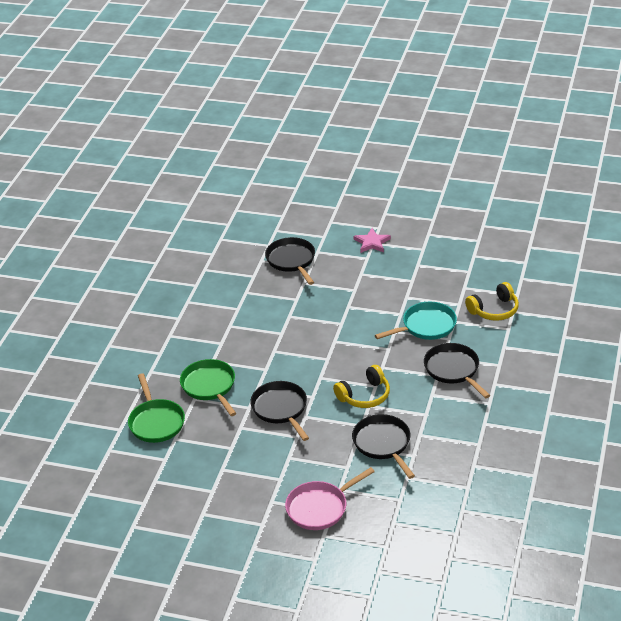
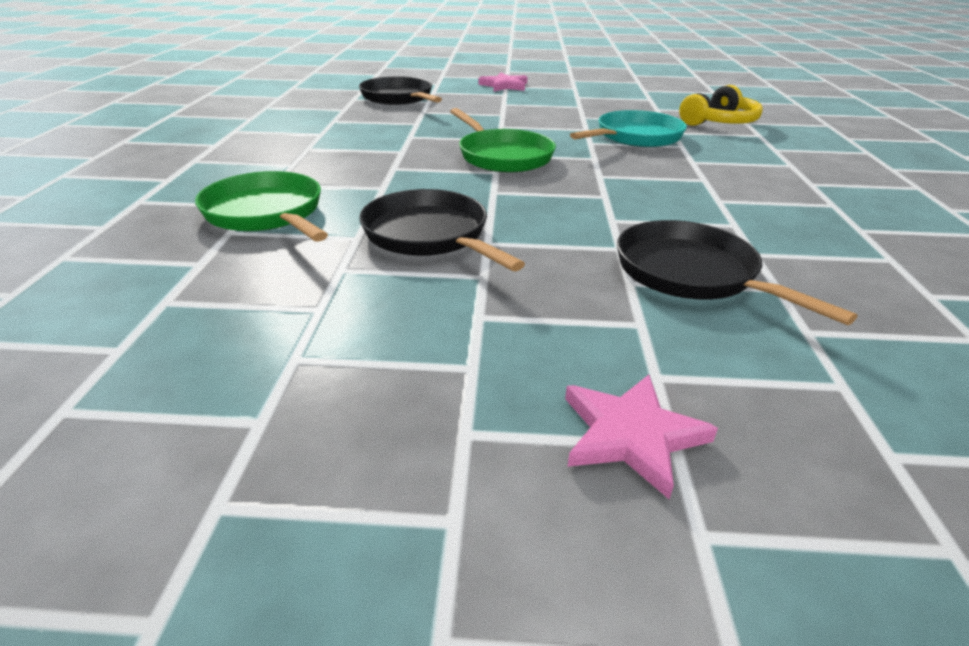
camera: 15 degrees left, 5 degrees down
green pan [128,373,185,443] -> green pan moved to [450,108,556,173]
pink pan [285,467,375,530] -> pink star [565,375,718,500]
yellow headphones [333,365,390,408] -> none
black pan [424,343,490,398] -> none

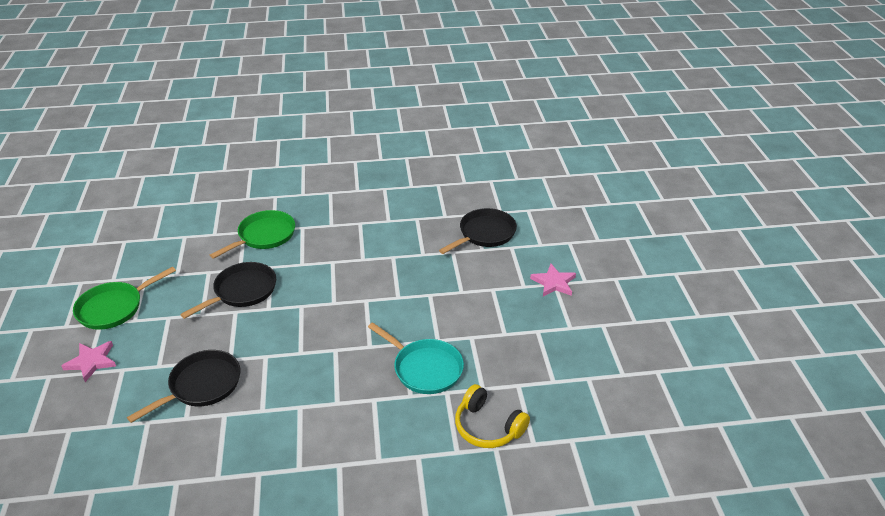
camera: 80 degrees right, 5 degrees up
green pan [450,108,556,173] -> green pan moved to [73,266,176,330]

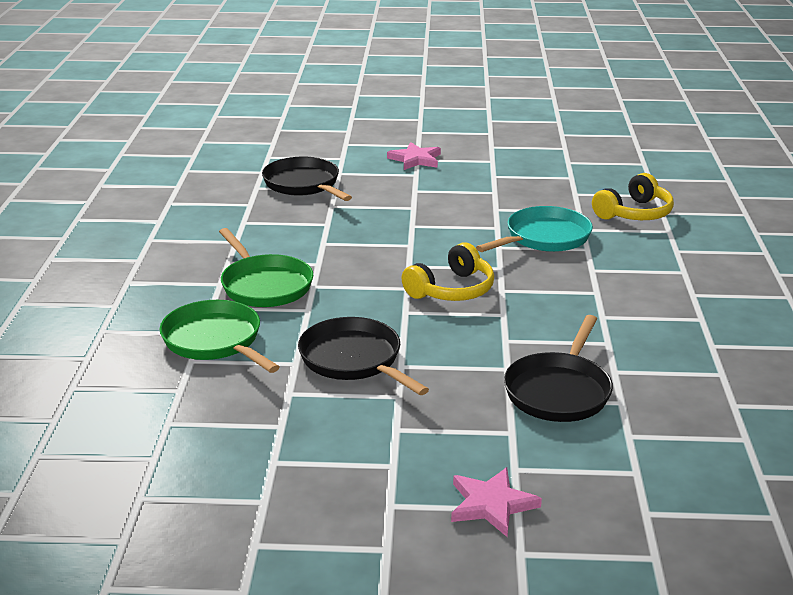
camera: 80 degrees left, 10 degrees down
green pan [73,266,176,330] -> green pan moved to [219,228,313,307]
black pan [127,350,240,423] -> black pan turned 120 degrees counterclockwise [504,315,613,422]
none -> yellow headphones [402,242,494,301]

